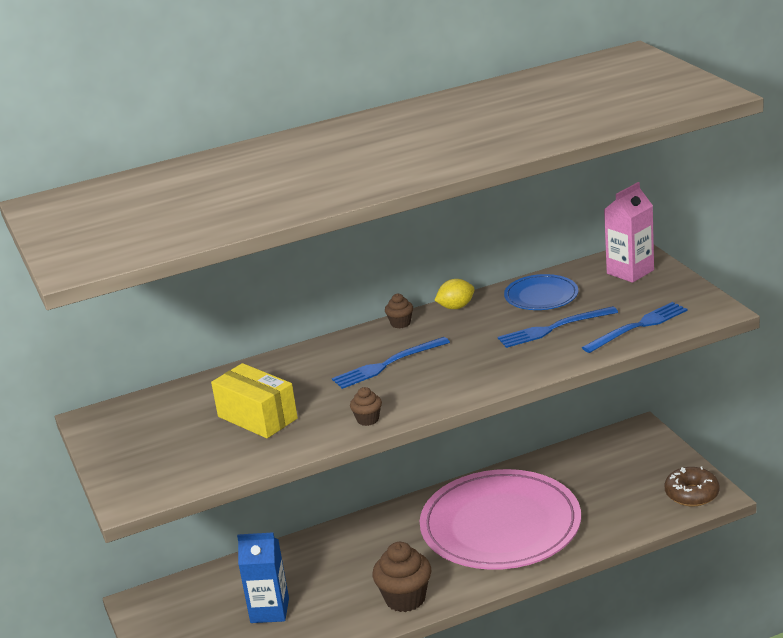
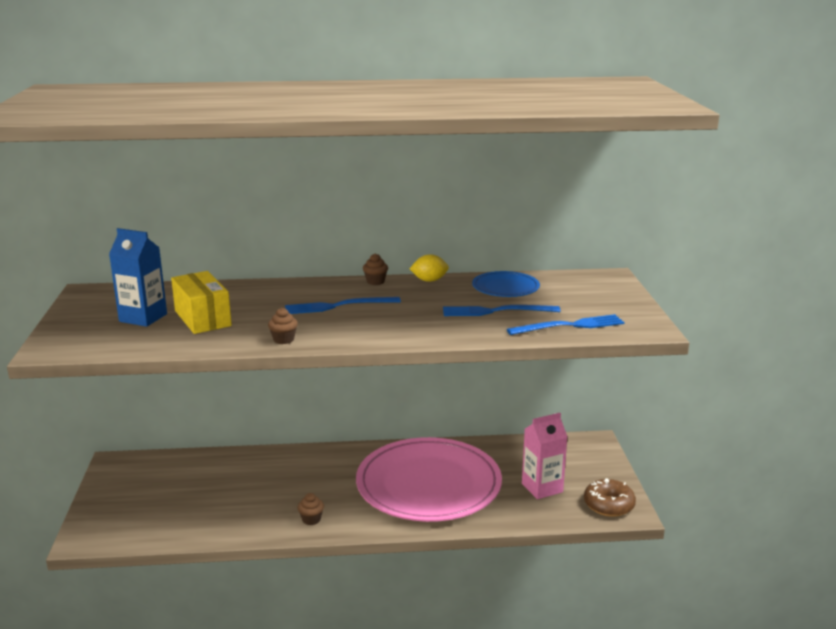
camera: 15 degrees right, 5 degrees down
blue carton [237,532,289,623] -> blue carton moved to [109,228,167,327]
brown cupcake [372,542,431,612] -> brown cupcake [297,493,324,525], size x0.50
pink carton [604,182,654,283] -> pink carton moved to [522,413,567,499]

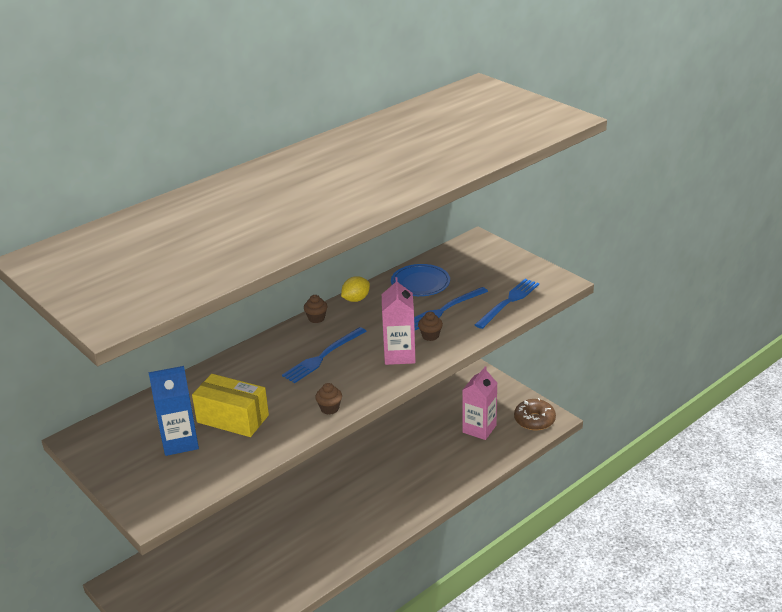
camera: 35 degrees left, 10 degrees up
brown cupcake [297,493,324,525] -> brown cupcake moved to [418,312,443,341]
pink plate [356,437,502,522] -> none
none -> pink carton [382,277,416,365]

